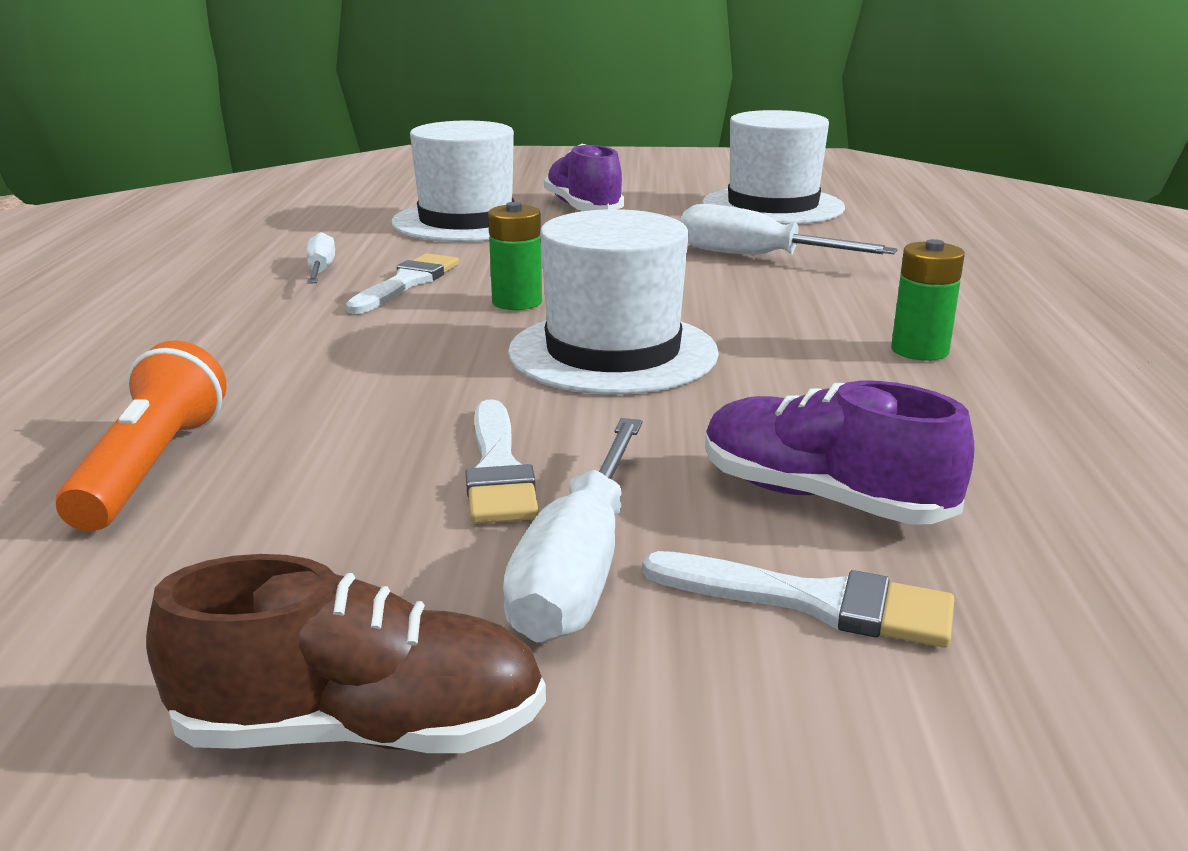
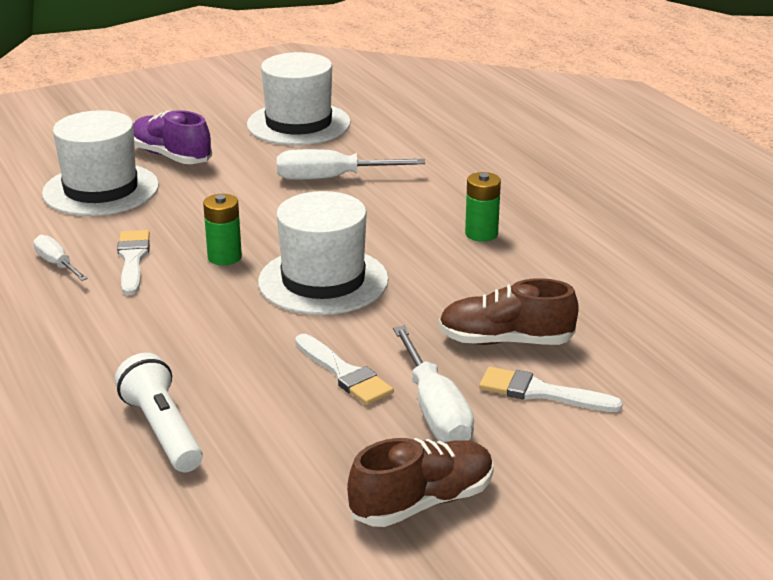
camera: 30 degrees left, 5 degrees up
orange flashlight [56,340,227,532] -> white flashlight [115,353,203,472]
white brush [643,551,954,648] -> white brush turned 150 degrees counterclockwise [479,367,623,412]
purple shoe [705,381,975,525] -> brown shoe [439,278,579,345]

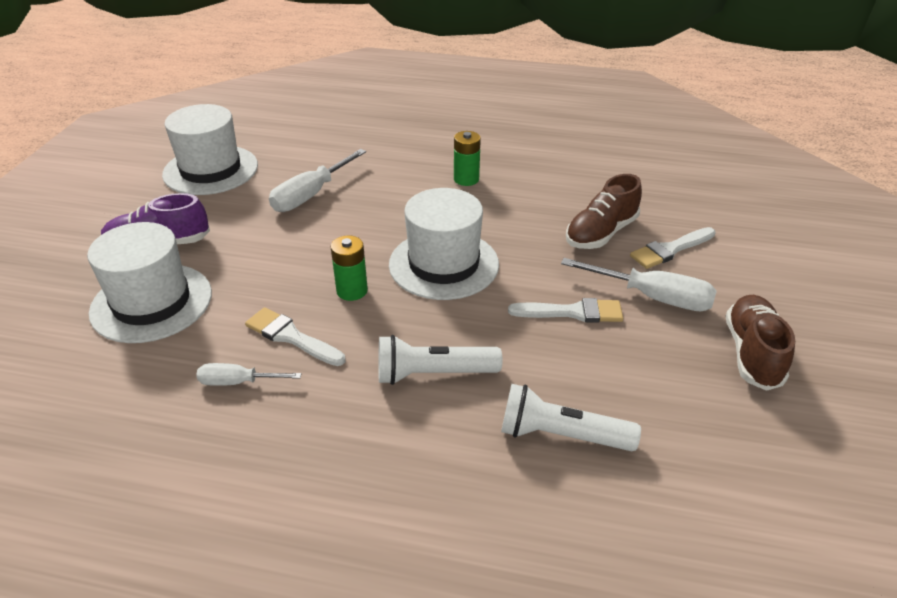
camera: 50 degrees left, 10 degrees up
none -> white flashlight [378,335,502,385]

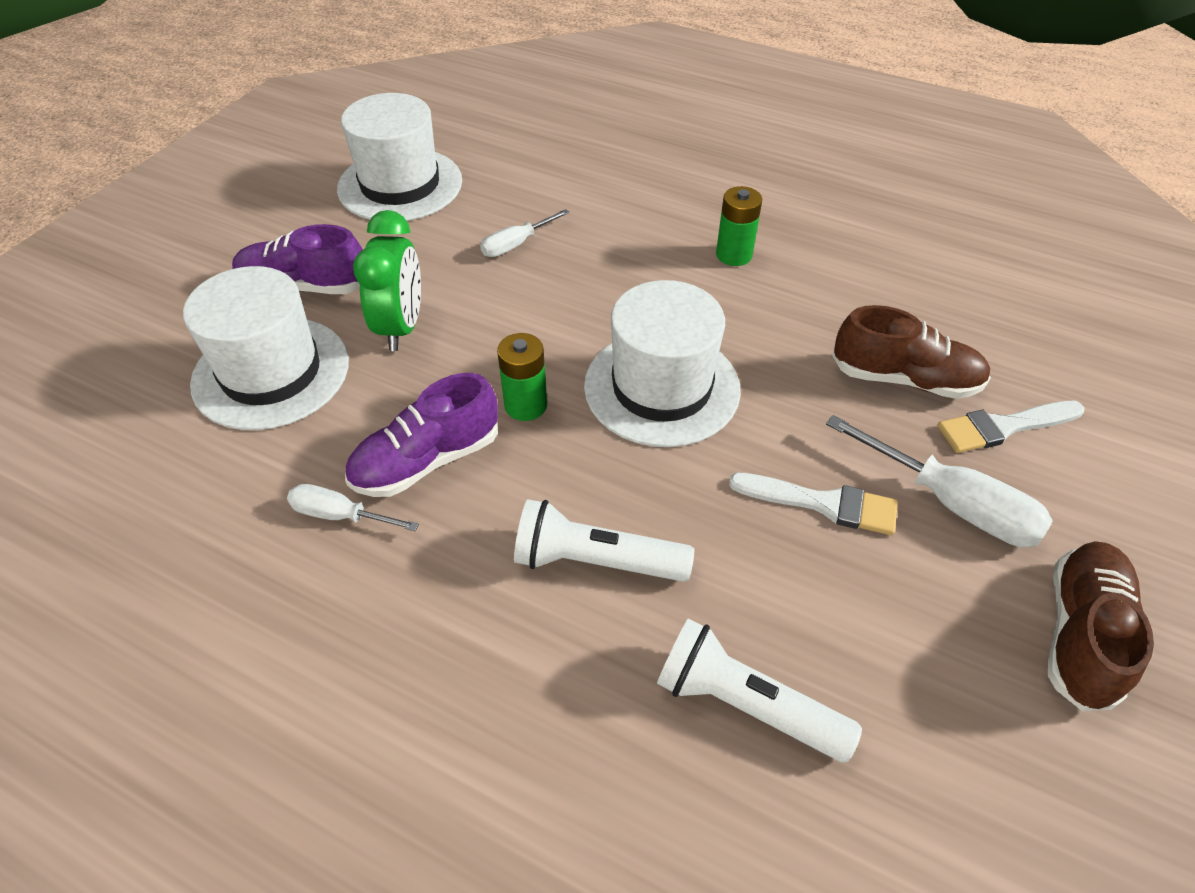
camera: 15 degrees right, 10 degrees up
white brush [245,307,345,366] -> purple shoe [345,373,498,497]
white screwdriver [269,149,366,212] -> white screwdriver [480,209,570,257], size x0.59
brown shoe [566,174,642,249] -> brown shoe turned 135 degrees counterclockwise [832,305,991,399]
none -> green clock [353,210,421,351]

